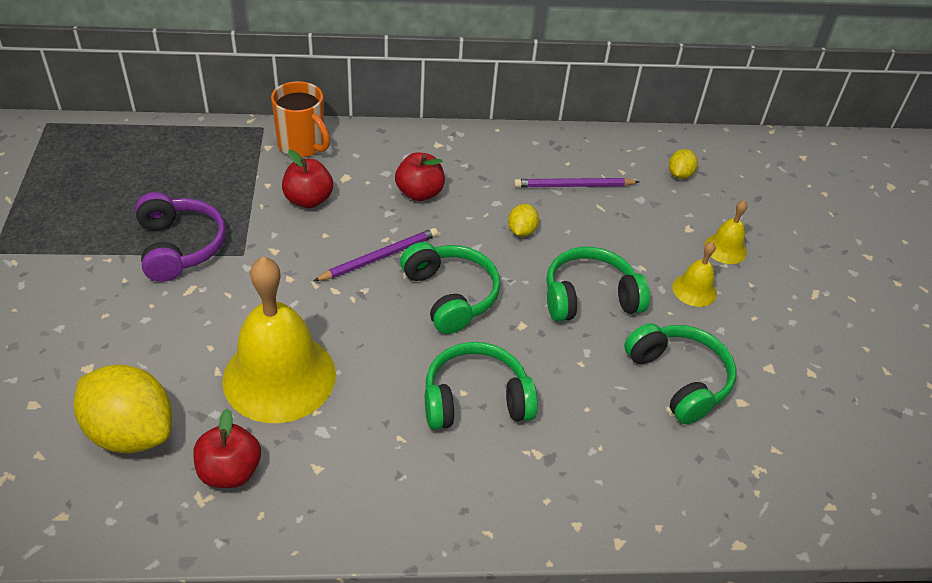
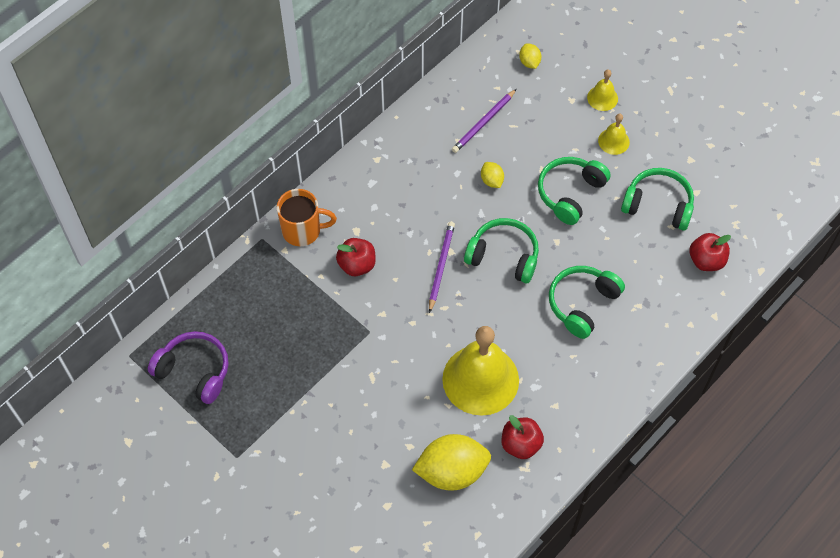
camera: 40 degrees left, 15 degrees up
purple headphones [135,192,226,282] -> purple headphones moved to [148,331,229,404]
red apple [395,153,445,201] -> red apple moved to [690,233,731,271]

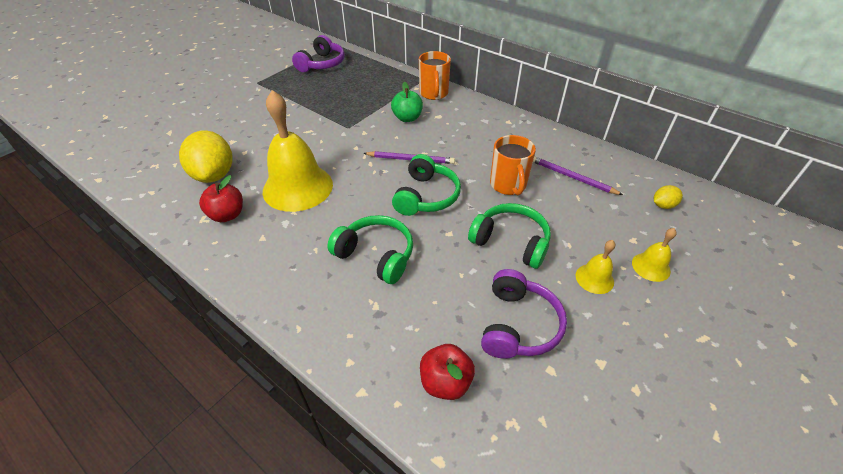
camera: 85 degrees right, 15 degrees down
red apple [336,238,376,276] -> green apple [391,82,423,122]
yellow lemon [481,162,504,188] -> orange mug [490,135,536,195]
green headphones [621,168,694,231] -> purple headphones [481,269,567,359]

